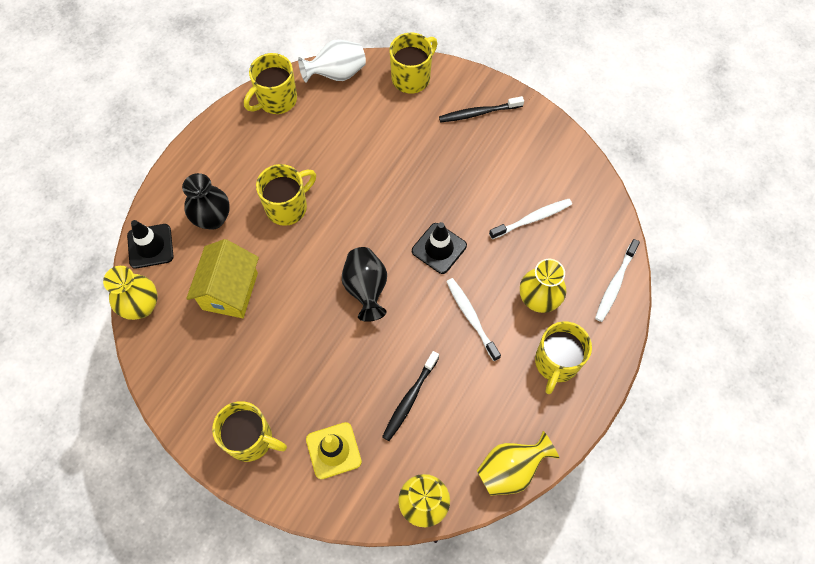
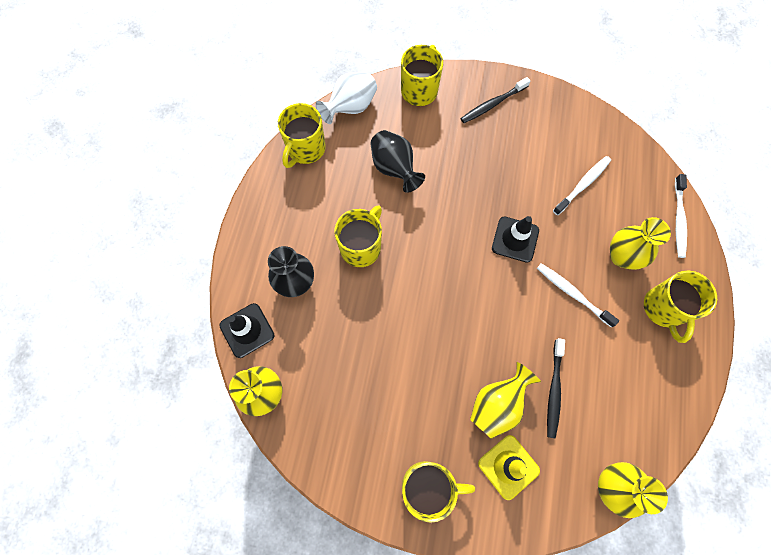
camera: 20 degrees left, 5 degrees up
yellow house [186,239,259,318] -> none
black vase [342,247,387,322] -> black vase moved to [370,130,425,193]
yellow vase [476,431,559,496] -> yellow vase moved to [470,362,541,439]

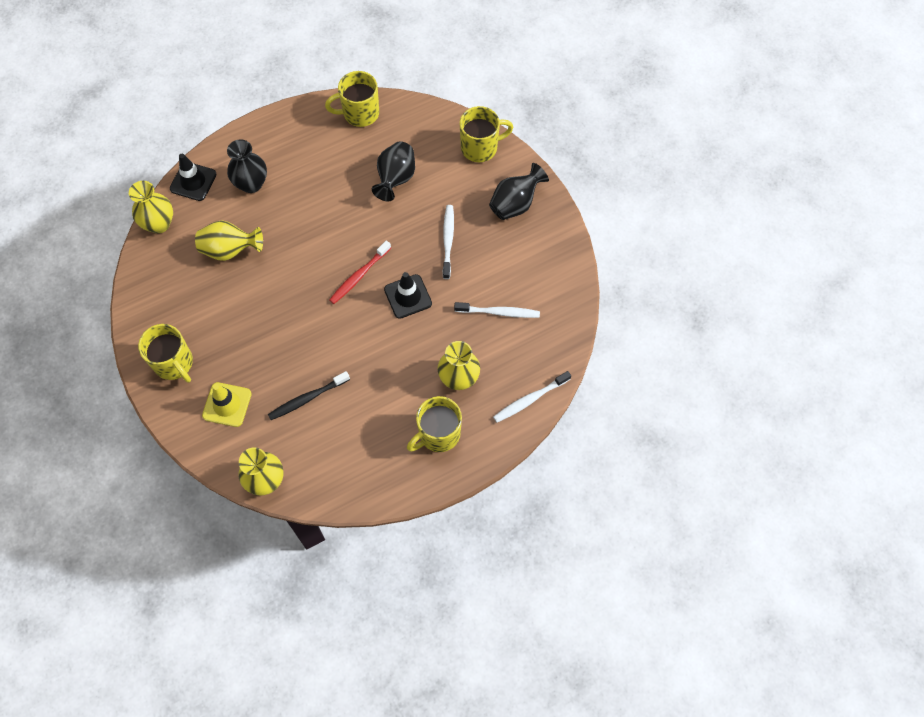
camera: 50 degrees right, 5 degrees down
white vase [316,72,377,124] -> none
yellow mug [334,205,382,267] -> none
black toothbrush [461,77,531,123] -> black vase [489,163,549,220]
yellow vase [470,362,541,439] -> yellow vase moved to [195,220,263,261]
white toothbrush [537,263,619,327] -> white toothbrush moved to [443,205,454,279]
none -> red toothbrush [329,241,391,304]

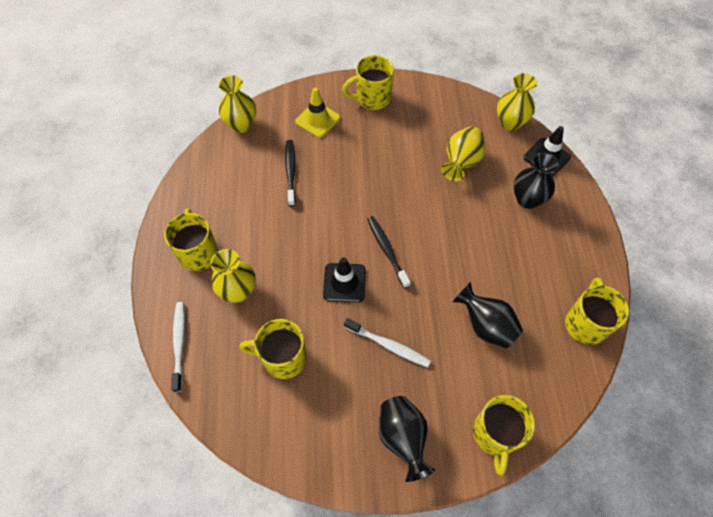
camera: 115 degrees right, 5 degrees down
red toothbrush [329,241,391,304] -> black toothbrush [367,216,411,288]
white toothbrush [454,302,540,318] -> yellow mug [239,319,307,379]

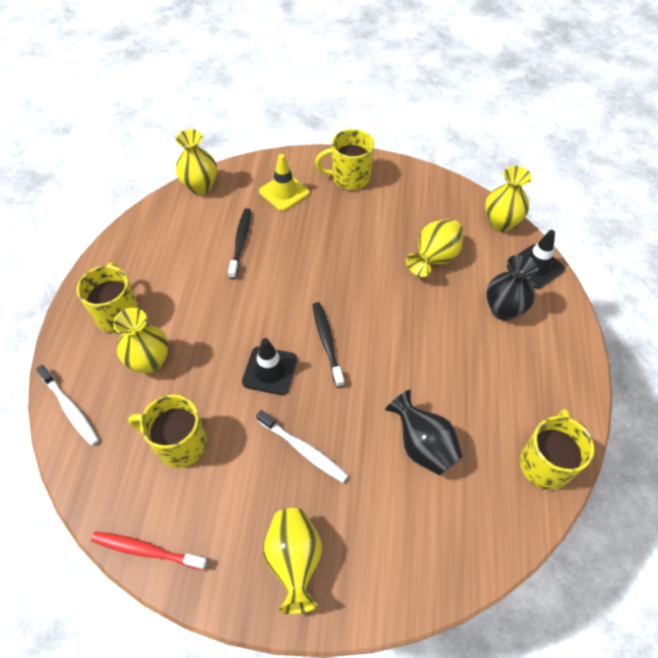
camera: 10 degrees right, 5 degrees down
white toothbrush [171,302,185,392] -> white toothbrush turned 135 degrees clockwise [36,365,99,446]
black vase [379,396,435,482] -> yellow vase [263,508,322,614]
yellow mug [473,395,535,476] -> none
none -> red toothbrush [91,531,208,571]

